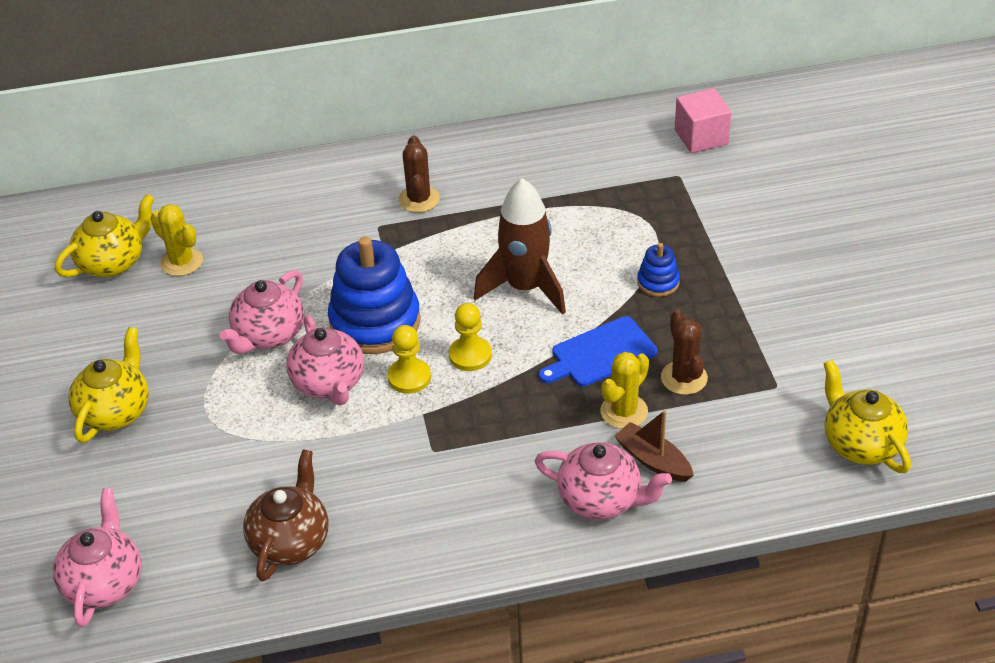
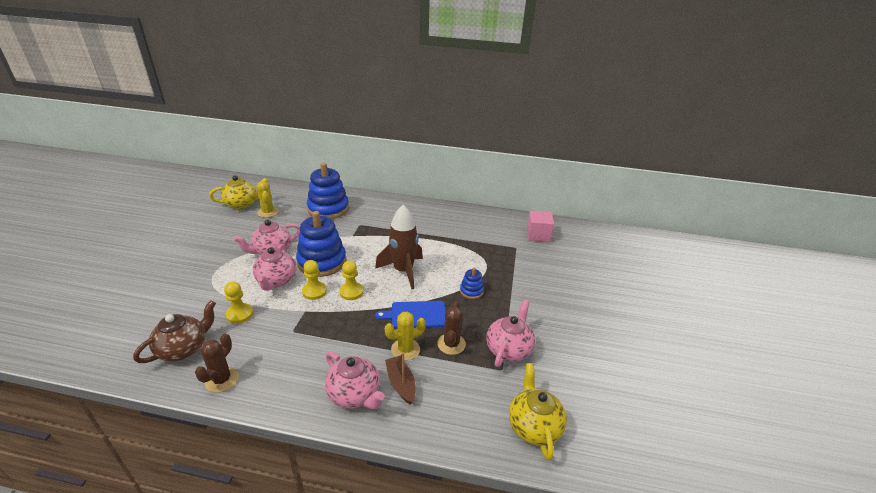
camera: 20 degrees right, 10 degrees down
pink teapot [53,488,142,627] -> pink teapot moved to [486,300,535,367]
yellow teapot [68,327,149,443] -> none
brown cactus [398,136,440,213] -> brown cactus moved to [195,333,239,393]
none -> yellow pawn [224,281,253,324]
none -> blue stacking toy [307,163,349,219]

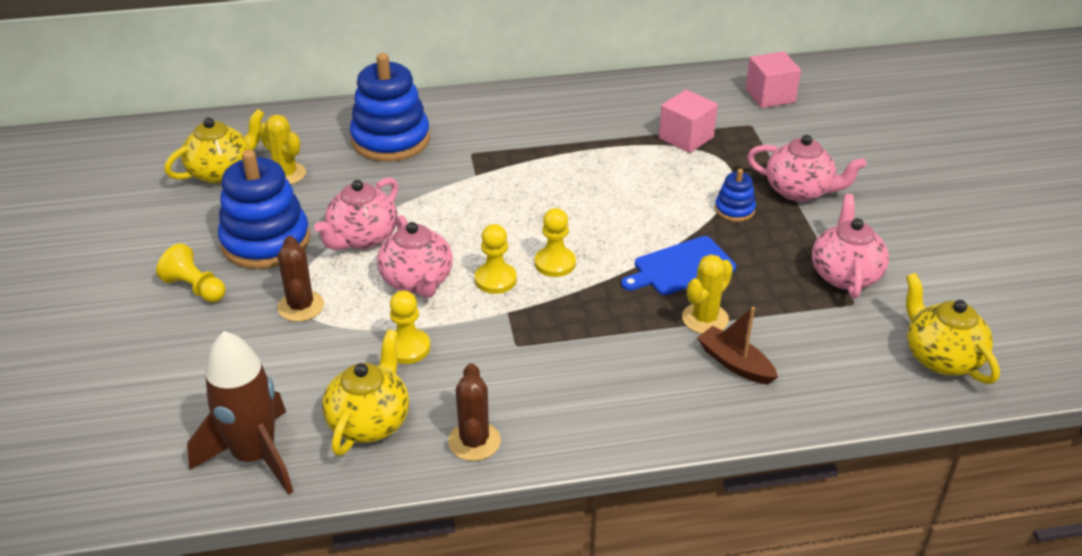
camera: 20 degrees left, 5 degrees up
brown teapot [133,300,216,363] -> yellow teapot [322,329,409,456]
blue stacking toy [296,211,346,277] -> blue stacking toy moved to [218,150,310,269]
pink teapot [325,351,385,409] -> pink teapot moved to [747,135,866,202]
brown rocket [375,205,423,289] -> brown rocket moved to [187,331,293,495]
brown cactus [437,301,466,355] -> brown cactus moved to [278,236,324,322]
none -> yellow pawn [156,243,226,302]
none -> pink cube [659,90,718,153]

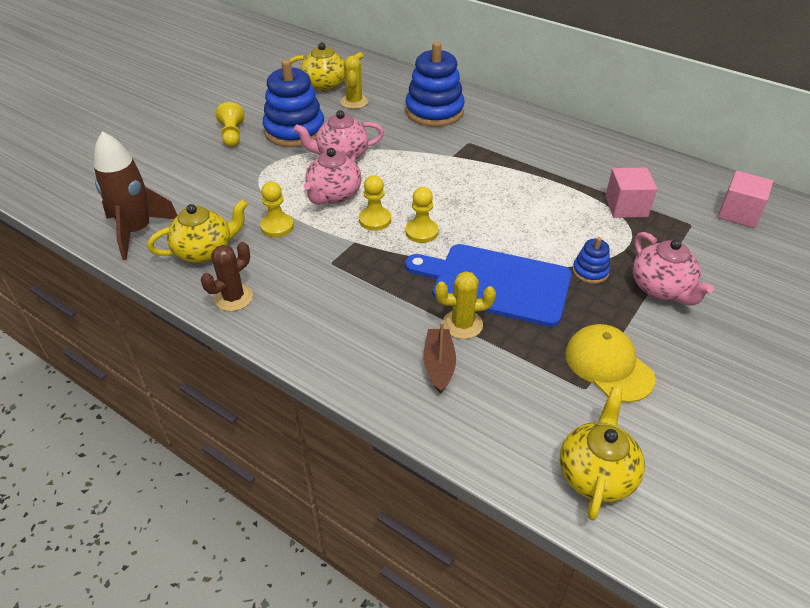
camera: 45 degrees right, 5 degrees up
brown cactus [278,236,324,322] -> none
blue cutting board [621,236,736,295] -> blue cutting board [405,244,572,327], size x1.64
pink teapot [812,194,889,299] -> yellow cap [565,324,656,403]

